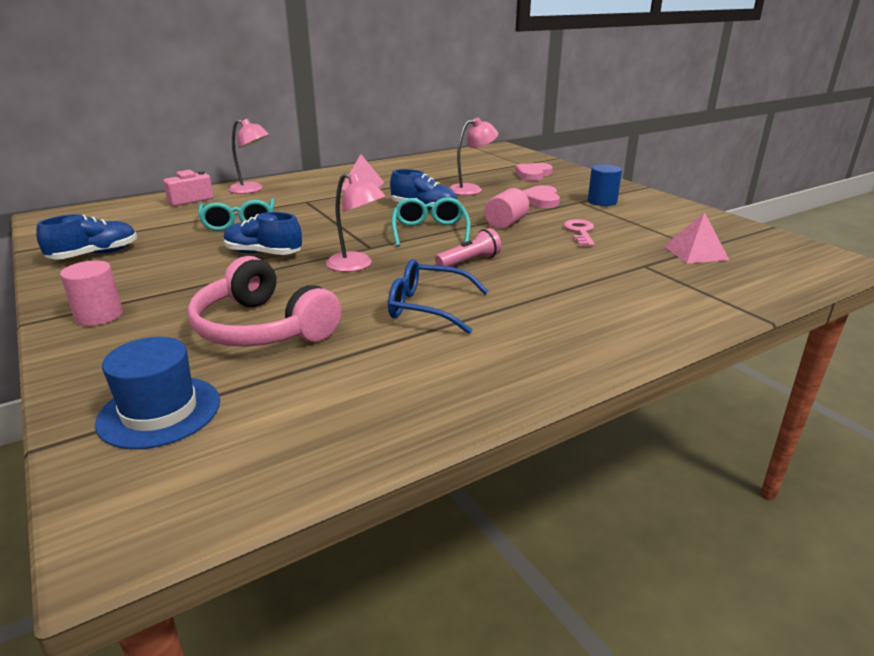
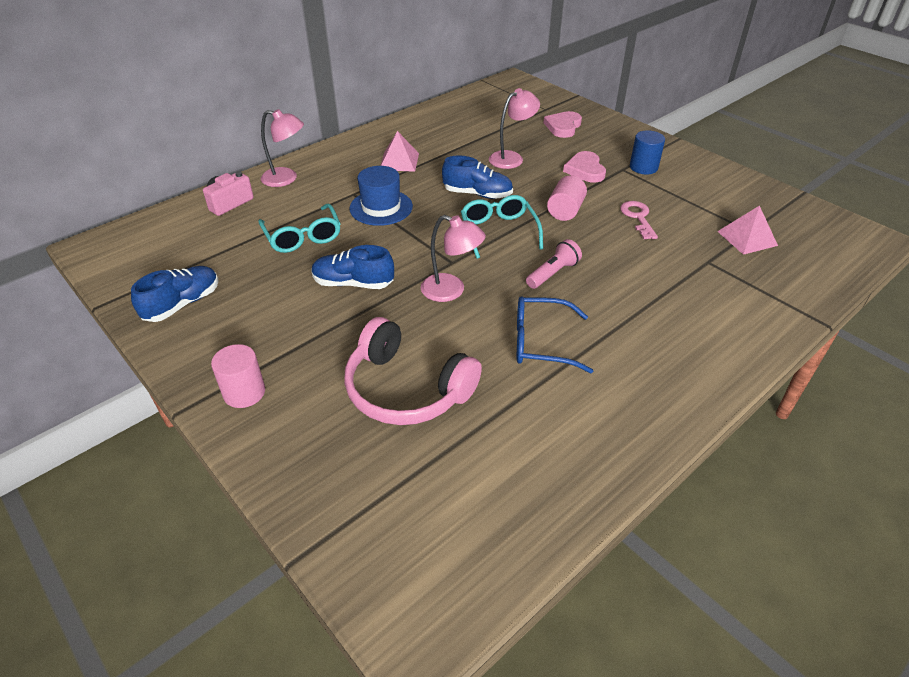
camera: 10 degrees left, 15 degrees up
blue hat [95,337,220,449] -> blue hat moved to [349,166,413,226]

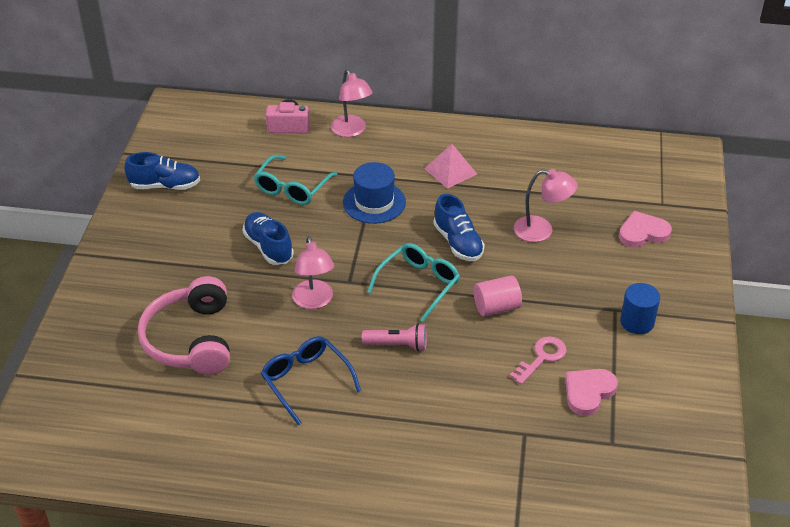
camera: 50 degrees right, 0 degrees up
pink cylinder [211,344,265,408] -> none
pink heart [563,151,606,183] -> pink heart moved to [565,369,618,416]
pink pyramid [717,206,778,255] -> none

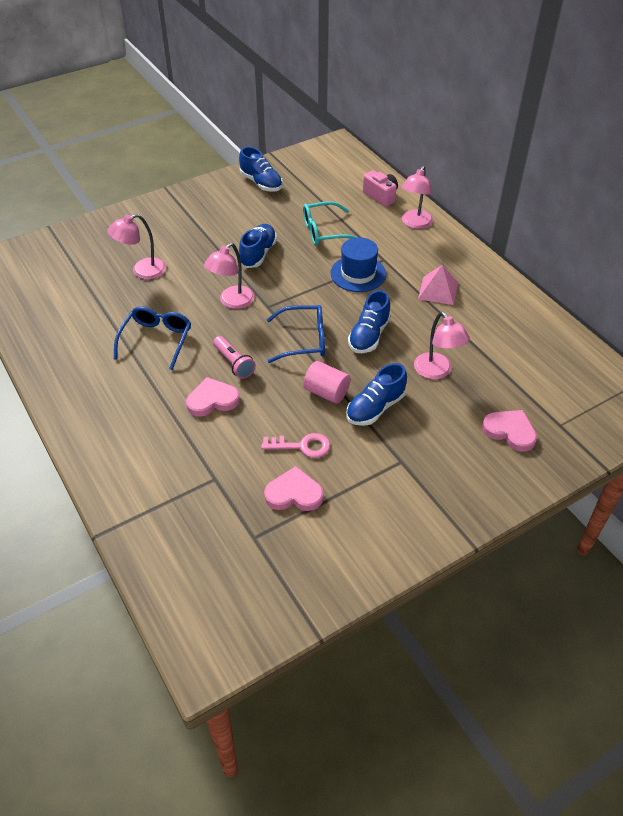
camera: 50 degrees right, 5 degrees up
pink headphones [138,276,230,375] -> pink lamp [107,214,166,280]
turquoise glasses [367,243,460,322] -> blue glasses [266,305,325,363]
blue cylinder [620,283,660,334] -> none
none -> pink heart [186,377,240,417]
none -> blue shoe [346,363,407,426]

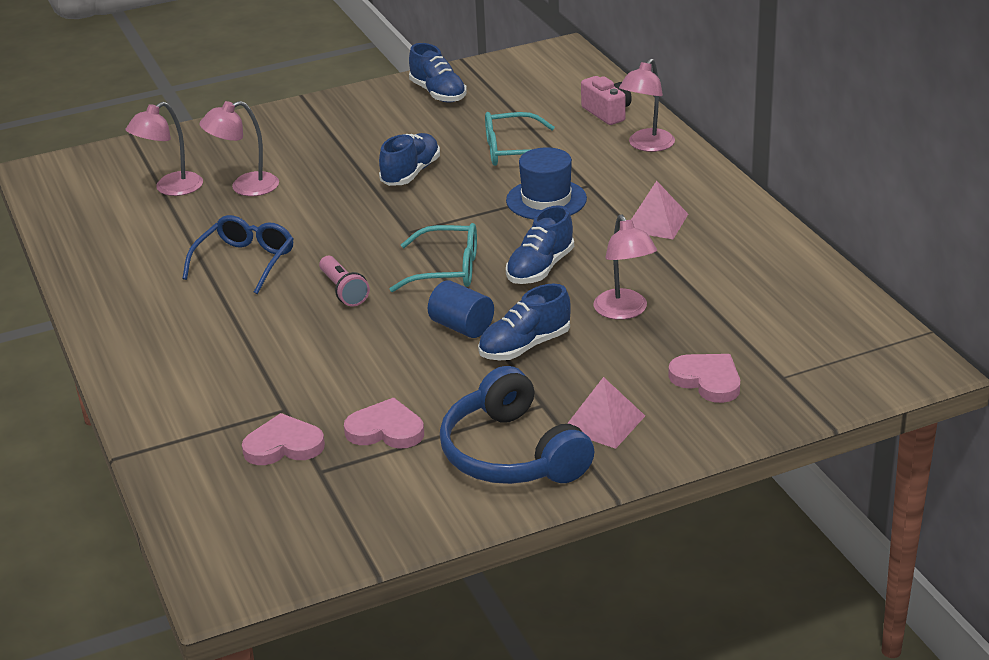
camera: 10 degrees right, 15 degrees down
pink heart [186,377,240,417] -> pink heart moved to [242,413,325,465]
pink lamp [204,243,255,309] -> pink lamp moved to [126,102,203,196]
pink key [261,433,330,458] -> none
blue glasses [266,305,325,363] -> turquoise glasses [390,223,477,292]
pink cylinder [303,361,351,404] -> blue cylinder [428,280,494,338]
none -> blue headphones [440,366,594,484]
none -> pink pyramid [567,377,645,449]

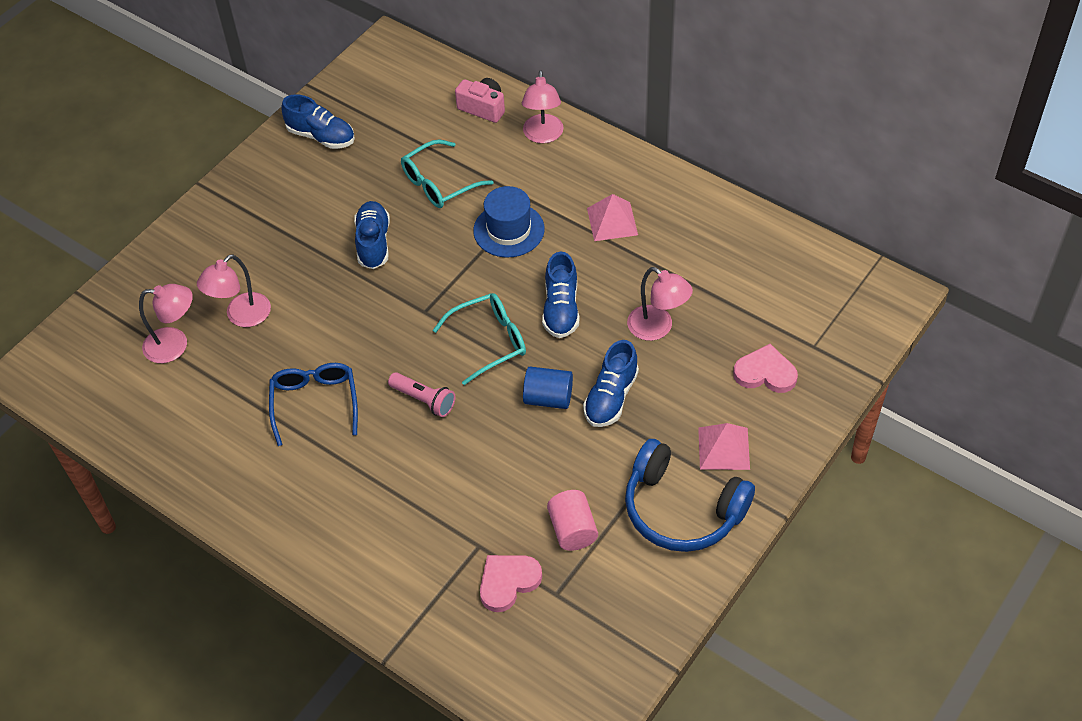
camera: 30 degrees left, 20 degrees up
pink lamp [126,102,203,196] -> pink lamp turned 105 degrees counterclockwise [139,284,193,363]
pink heart [344,398,424,449] -> pink cylinder [547,490,598,551]

